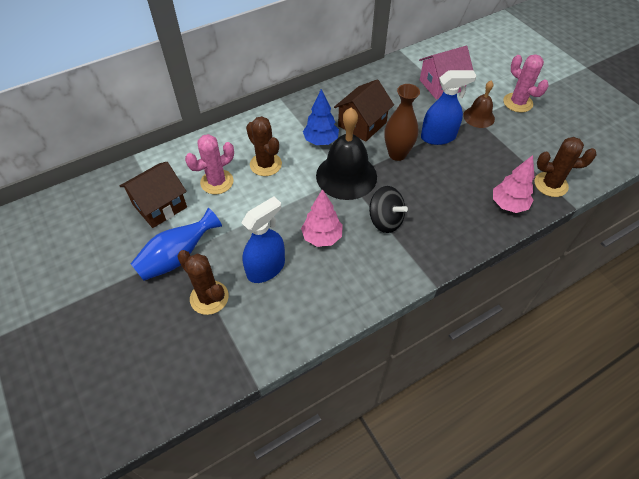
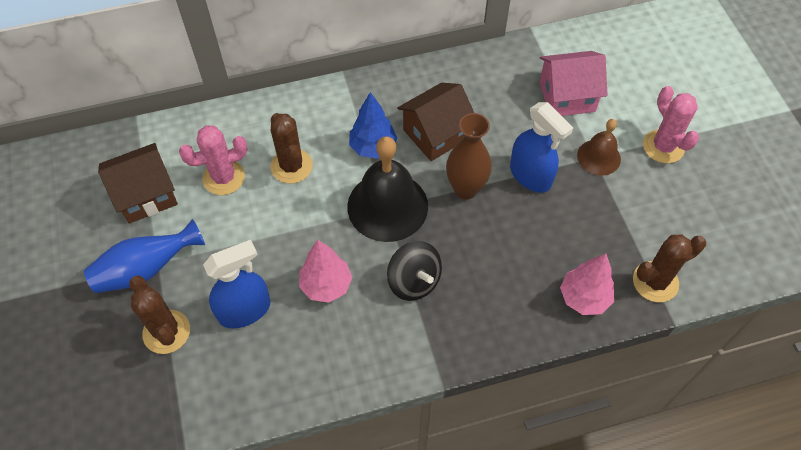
camera: 15 degrees right, 5 degrees up
blue spray bottle [421,70,476,145] -> blue spray bottle turned 45 degrees clockwise [510,102,573,193]
brown cactus [535,137,597,197] -> brown cactus turned 45 degrees counterclockwise [633,235,706,302]

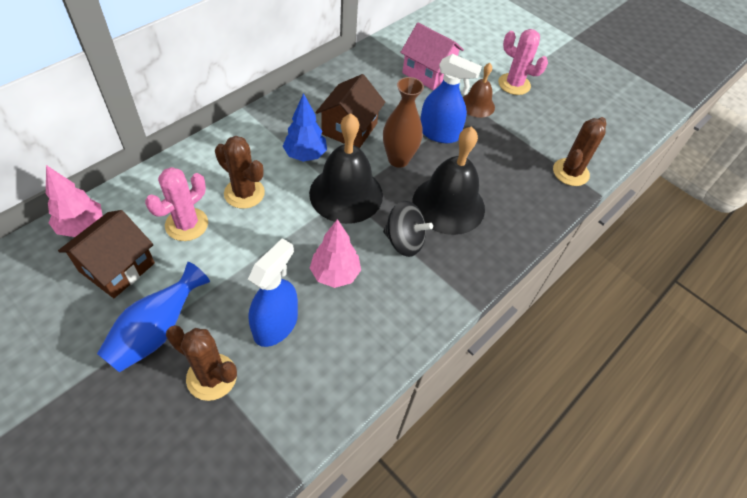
camera: 35 degrees left, 5 degrees down
pink house [539,51,608,116] -> pink house turned 75 degrees clockwise [400,23,464,90]
pink tree [560,253,614,315] -> pink tree moved to [46,165,103,237]
none -> black bell [412,126,485,235]

